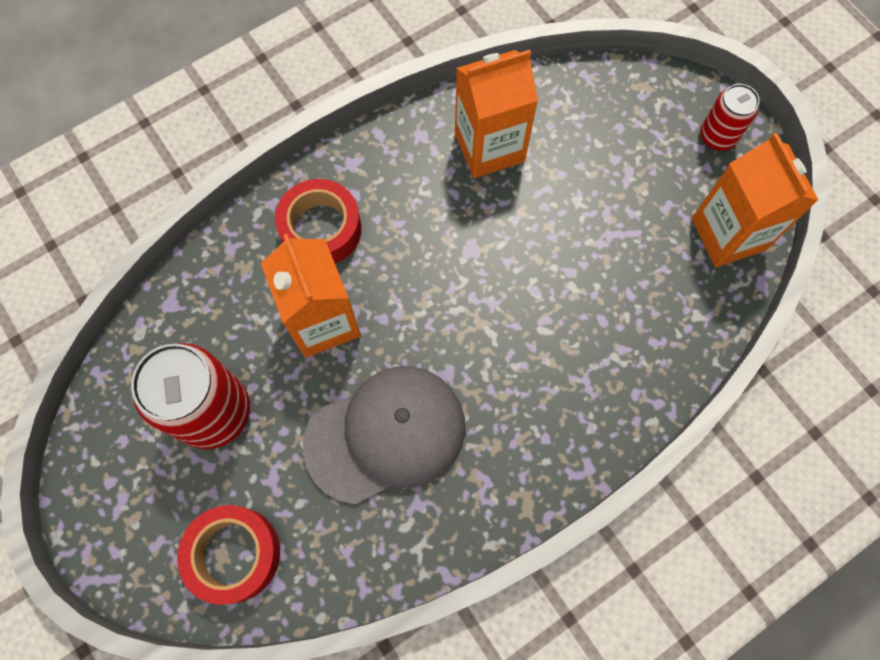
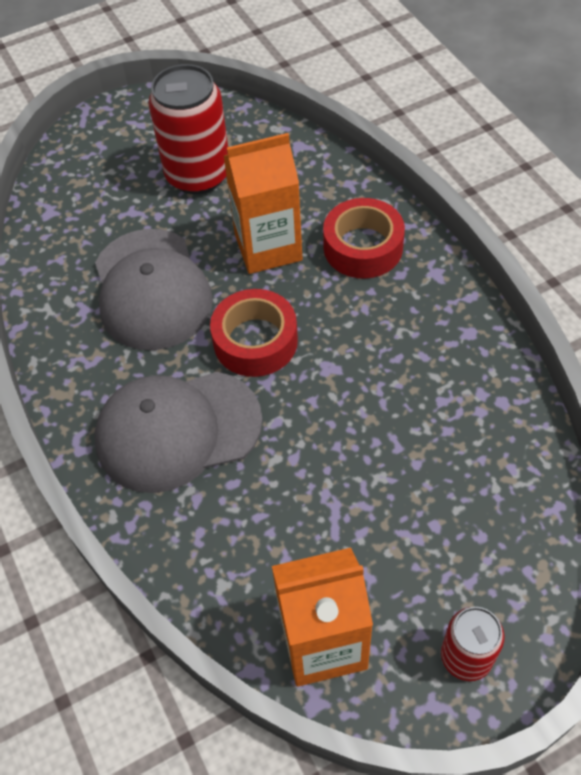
camera: 100 degrees right, 15 degrees down
red tape [177,505,280,605] -> red tape moved to [210,289,298,377]
orange carton [455,50,538,178] -> none
none -> grey cap [95,372,263,493]

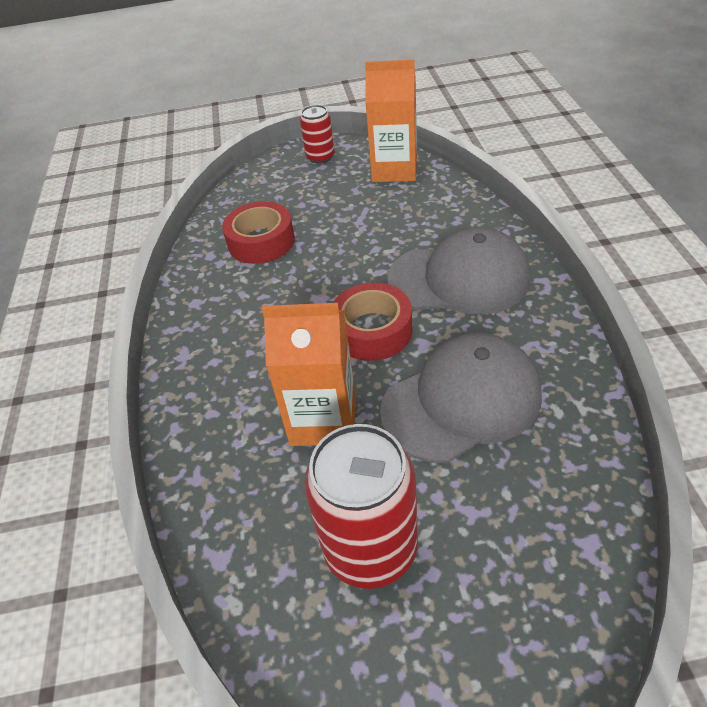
camera: 160 degrees left, 10 degrees down
grey cap [95,229,213,350] -> grey cap turned 60 degrees clockwise [380,333,542,463]
red tape [323,198,405,278] -> red tape moved to [222,201,295,264]

